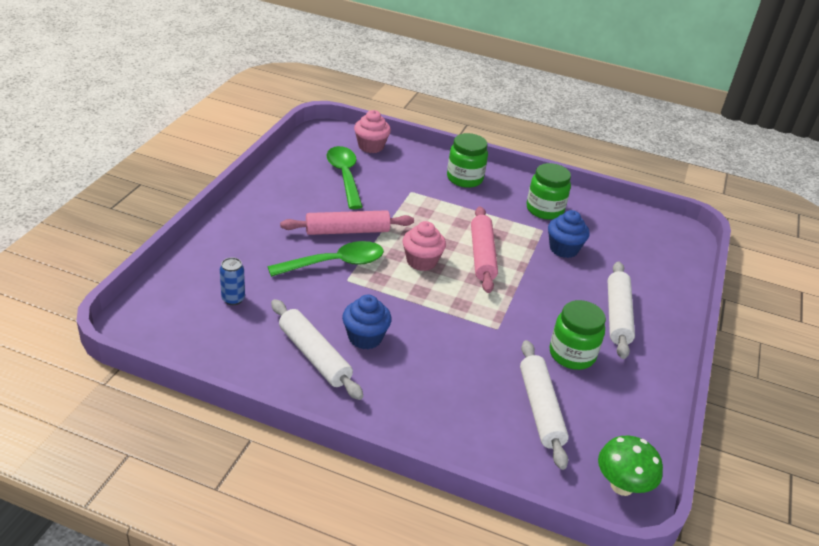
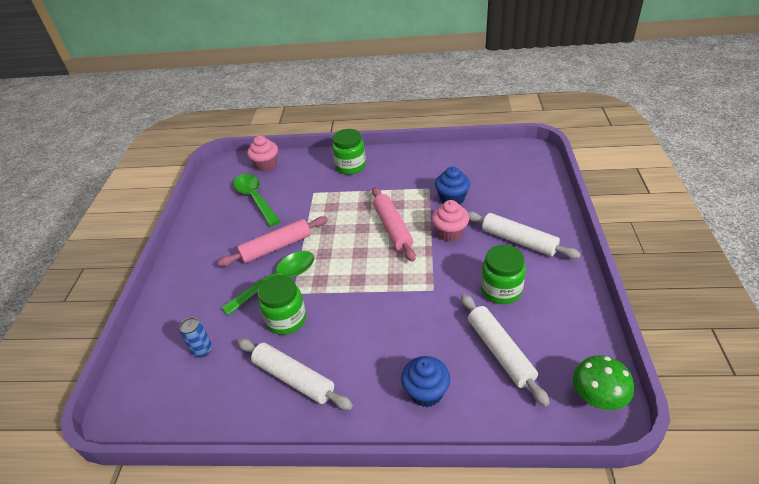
camera: 10 degrees left, 5 degrees up
blue cupcake [342,295,392,349] -> blue cupcake moved to [401,356,450,407]
pink cupcake [403,221,446,271] -> pink cupcake moved to [432,200,469,242]
green jar [527,163,571,220] -> green jar moved to [258,275,306,335]
white rolling pin [608,261,635,359] -> white rolling pin turned 45 degrees counterclockwise [468,211,581,259]

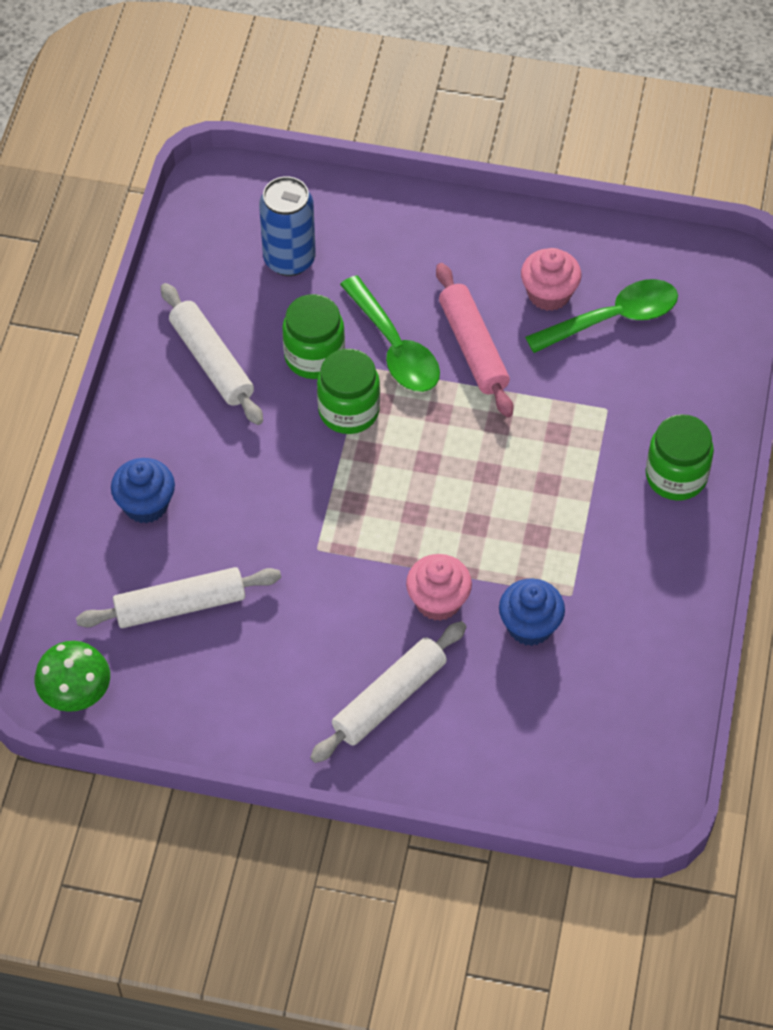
camera: 95 degrees right, 15 degrees up
blue can [180,318,212,357] -> blue can [259,176,316,276], size x1.79
white rolling pin [237,338,353,410] -> white rolling pin turned 75 degrees counterclockwise [161,283,263,425]
pink cupcake [247,136,278,172] -> pink cupcake moved to [521,248,581,311]
pink rolling pin [372,187,416,262] -> none
green jar [481,245,526,304] -> green jar moved to [317,349,380,434]

